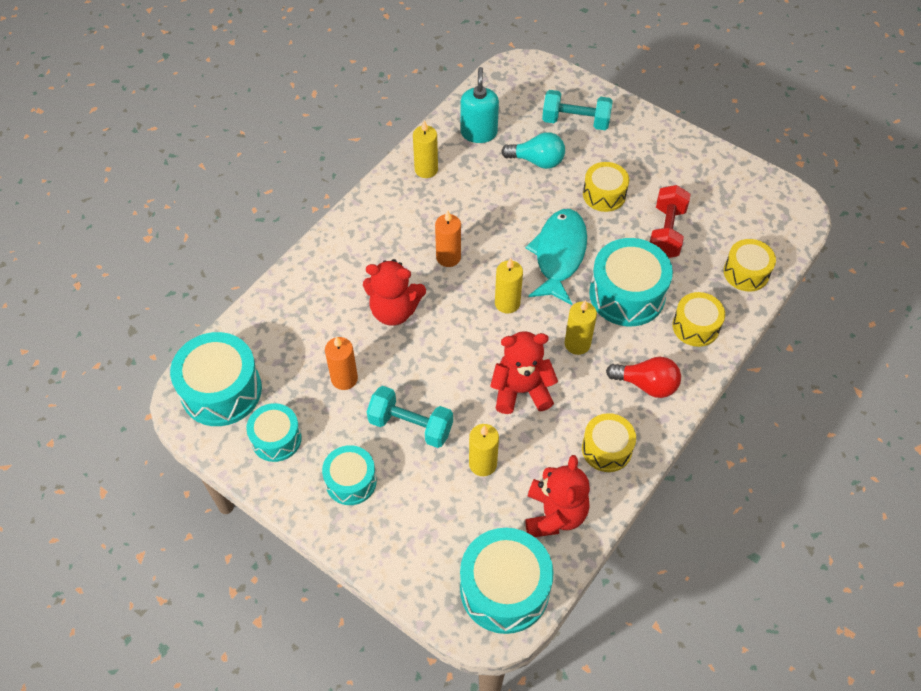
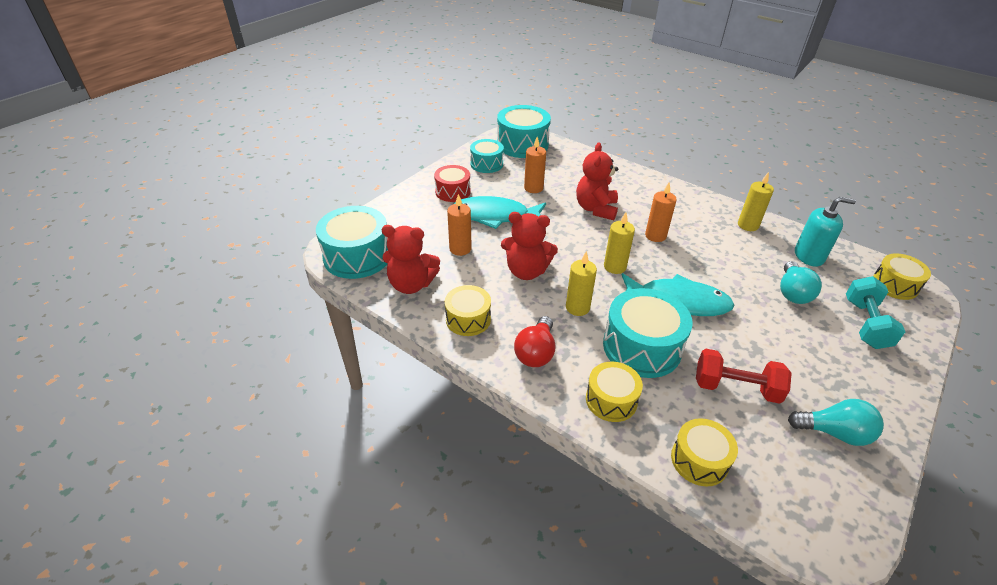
camera: 90 degrees right, 15 degrees down
turquoise drum [322,445,377,505] -> red drum [434,165,471,202]
turquoise dumbbell [367,386,453,448] -> turquoise fish [454,196,546,229]
yellow candle [469,424,499,476] -> orange candle [447,194,472,256]
red teddy bear [490,331,558,414] -> red teddy bear turned 105 degrees clockwise [501,212,558,280]
yellow drum [583,162,629,212] -> yellow drum moved to [873,253,931,300]
none -> turquoise light bulb [788,399,884,446]

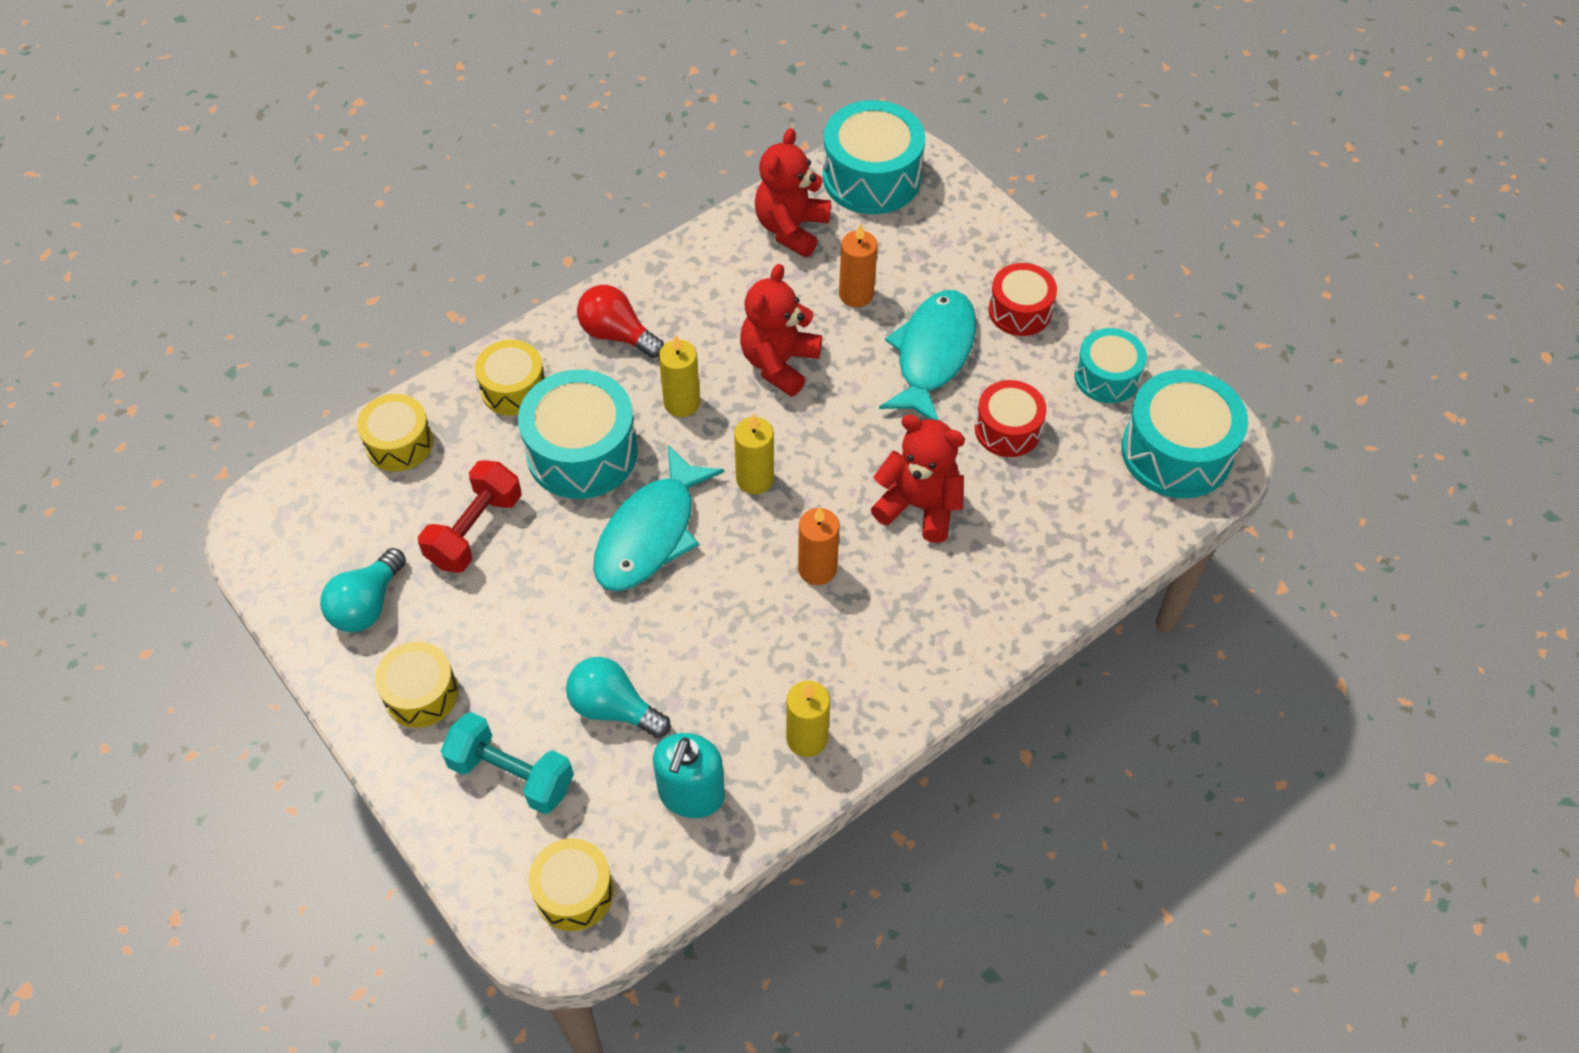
camera: 105 degrees right, 15 degrees up
yellow drum [445,285,491,336] -> yellow drum moved to [375,642,458,728]
orange candle [524,137,546,193] -> red drum [975,380,1047,457]

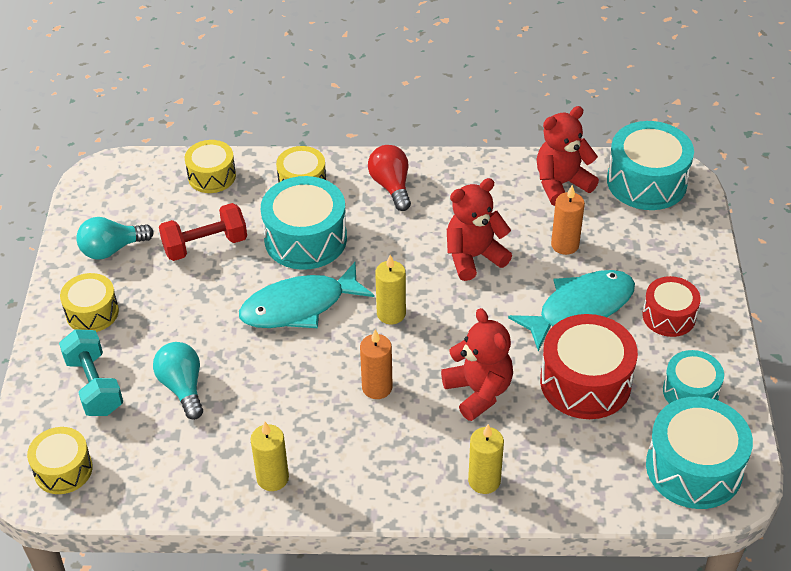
camera: 40 degrees right, 10 degrees down
turquoise soap dispenser [653,733,725,818] -> none
yellow candle [659,335,700,417] -> yellow candle moved to [468,424,504,494]
red drum [975,380,1047,457] -> red drum [540,314,638,419], size x1.65

